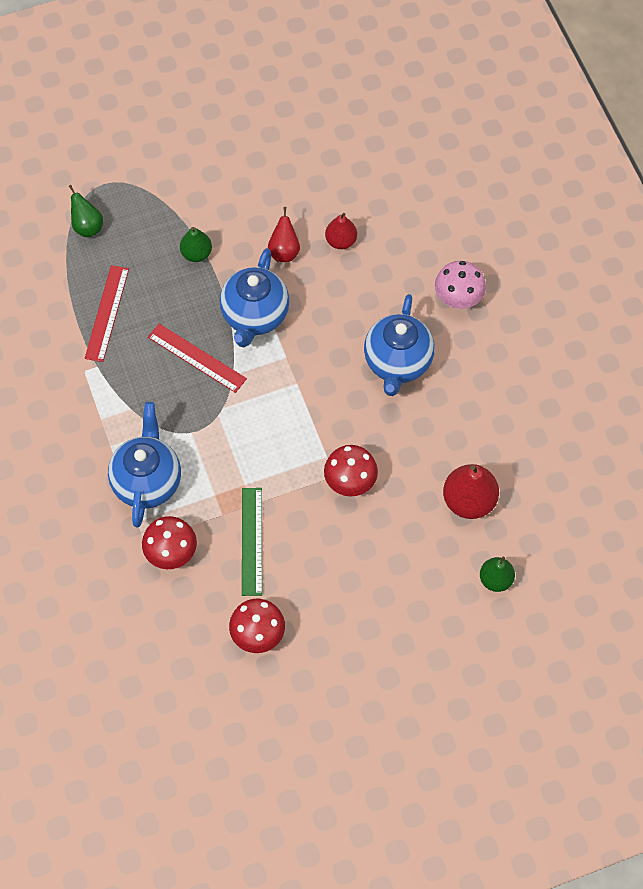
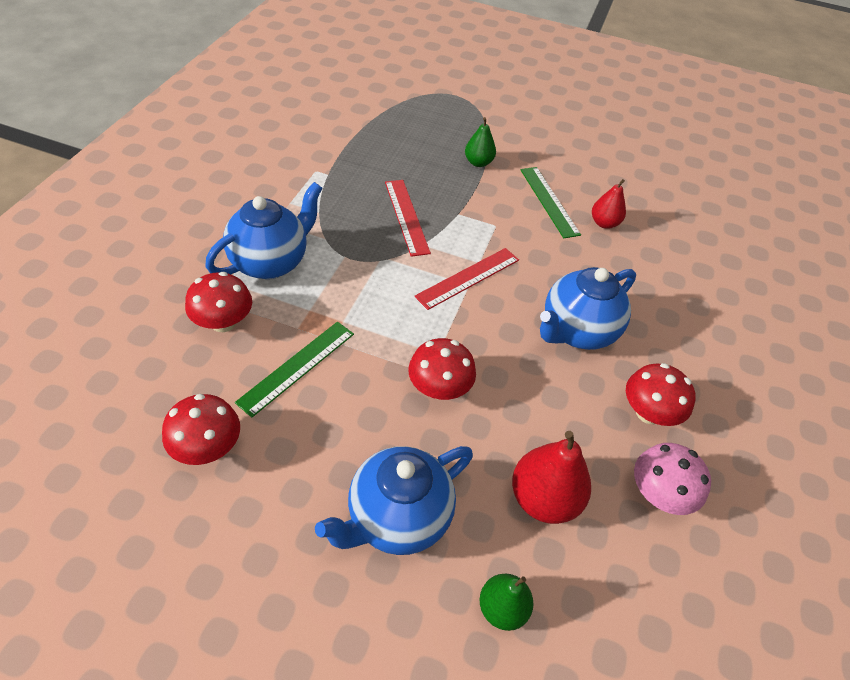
camera: 35 degrees right, 15 degrees down
green pear [69,185,103,237] -> none
red ruler [85,265,129,362] -> red ruler moved to [414,248,519,310]
blue teapot [220,248,290,347] -> blue teapot moved to [315,446,473,555]
red pear [268,207,300,262] -> green ruler [520,167,581,238]
pink mushroom [435,261,486,309] -> pink mushroom moved to [634,443,711,515]
none -> red mushroom [626,363,696,426]

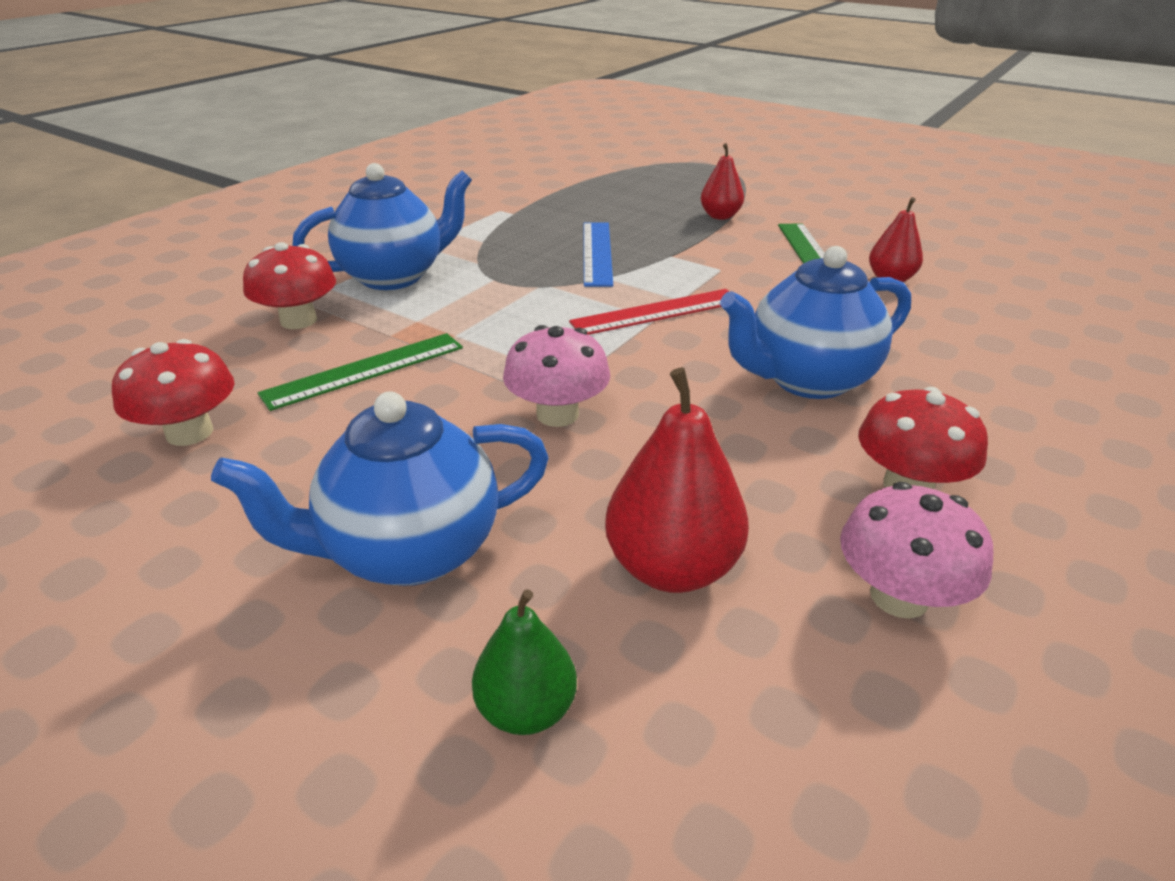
camera: 20 degrees right, 15 degrees down
red ruler [385,180,431,257] -> blue ruler [583,223,613,287]
red mushroom [408,338,476,400] -> pink mushroom [503,325,610,427]
green pear [465,117,496,167] -> red pear [701,143,744,220]

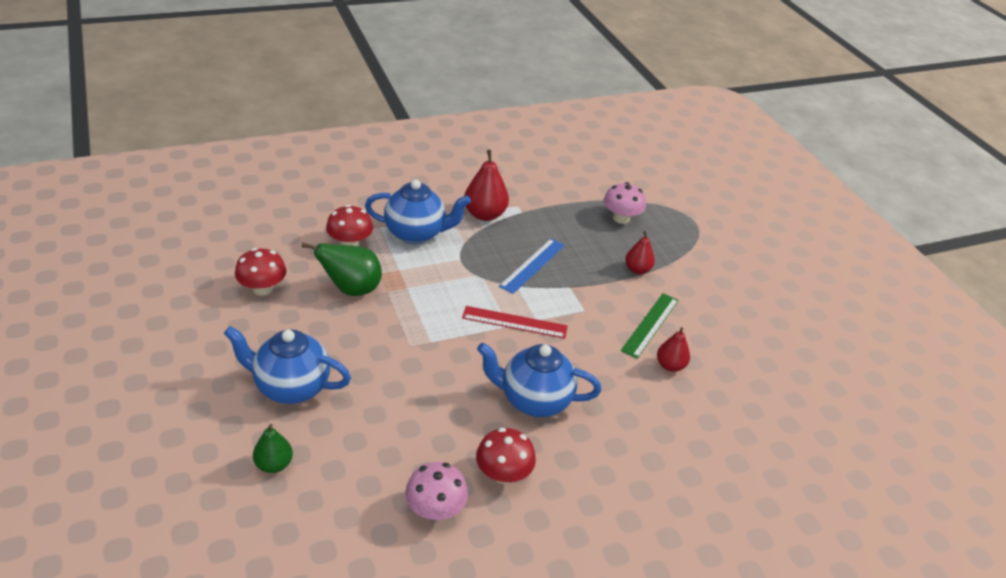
camera: 30 degrees right, 5 degrees up
green ruler [258,333,463,411] -> green pear [302,243,382,296]
pink mushroom [503,325,610,427] -> pink mushroom moved to [604,182,646,224]
red pear [605,367,749,593] -> red pear moved to [464,150,509,221]

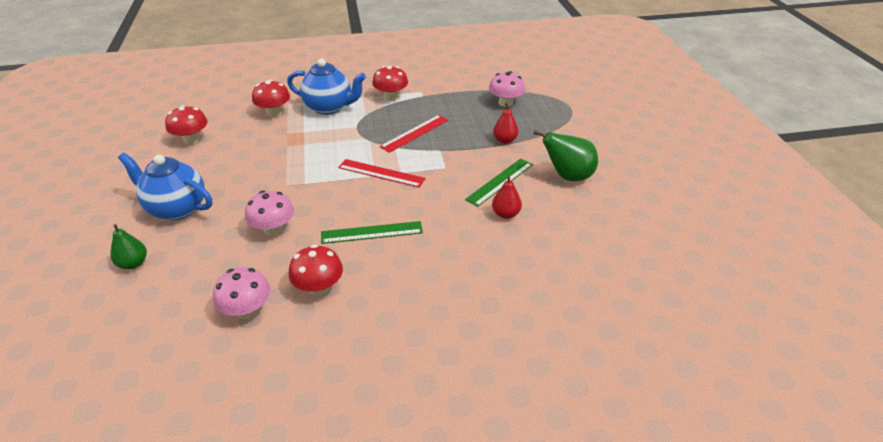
camera: 15 degrees right, 0 degrees up
green pear [302,243,382,296] -> green pear moved to [533,130,598,181]
red pear [464,150,509,221] -> red mushroom [372,66,408,101]
blue teapot [477,343,601,417] -> green ruler [321,221,423,244]
blue ruler [499,239,565,294] -> red ruler [380,115,448,153]
none -> pink mushroom [245,191,294,236]

